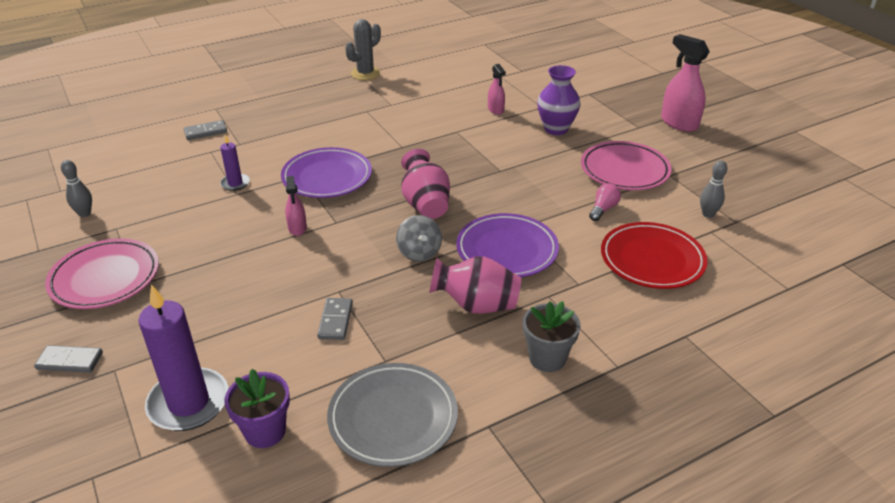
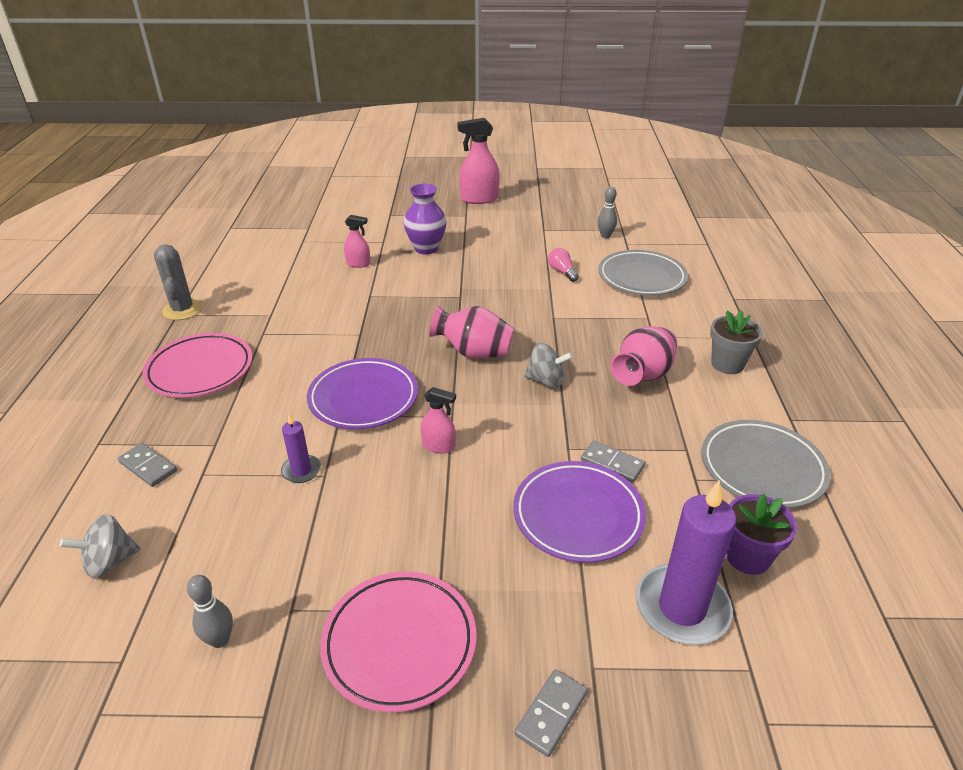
camera: 60 degrees left, 0 degrees up
grey domino [184,120,227,140] -> grey domino turned 60 degrees counterclockwise [118,443,177,487]
purple plate [456,213,559,277] -> purple plate moved to [513,461,646,563]
pink plate [581,141,672,190] -> pink plate moved to [142,333,253,398]
red plate [601,222,708,289] -> grey plate [599,250,688,296]
none -> grey spinning top [60,514,140,579]

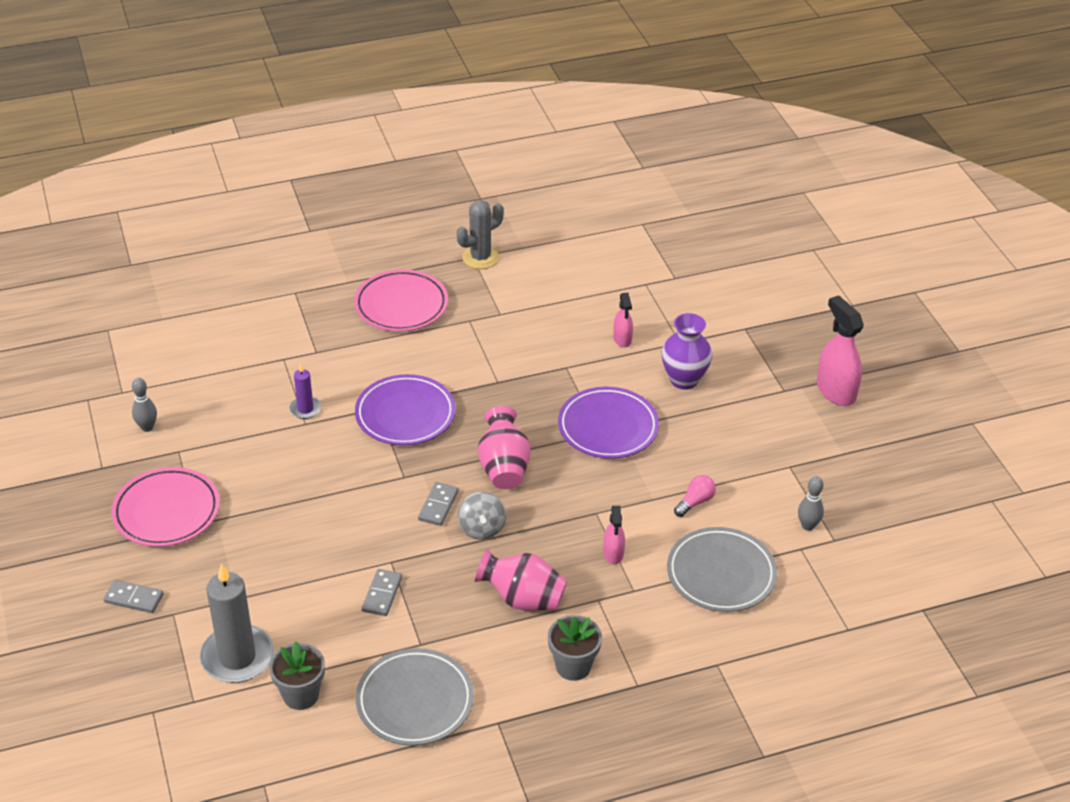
camera: 70 degrees right, 5 degrees up
grey spinning top [60,514,140,579] -> none
grey domino [118,443,177,487] -> grey domino moved to [418,482,458,526]
pink spray bottle [421,387,456,453] -> pink spray bottle moved to [603,506,625,564]
purple plate [513,461,646,563] -> purple plate moved to [558,387,659,459]
purple candle [636,480,736,645] -> grey candle [199,563,274,683]
purple flower pot [726,494,797,575] -> grey flower pot [269,641,325,710]

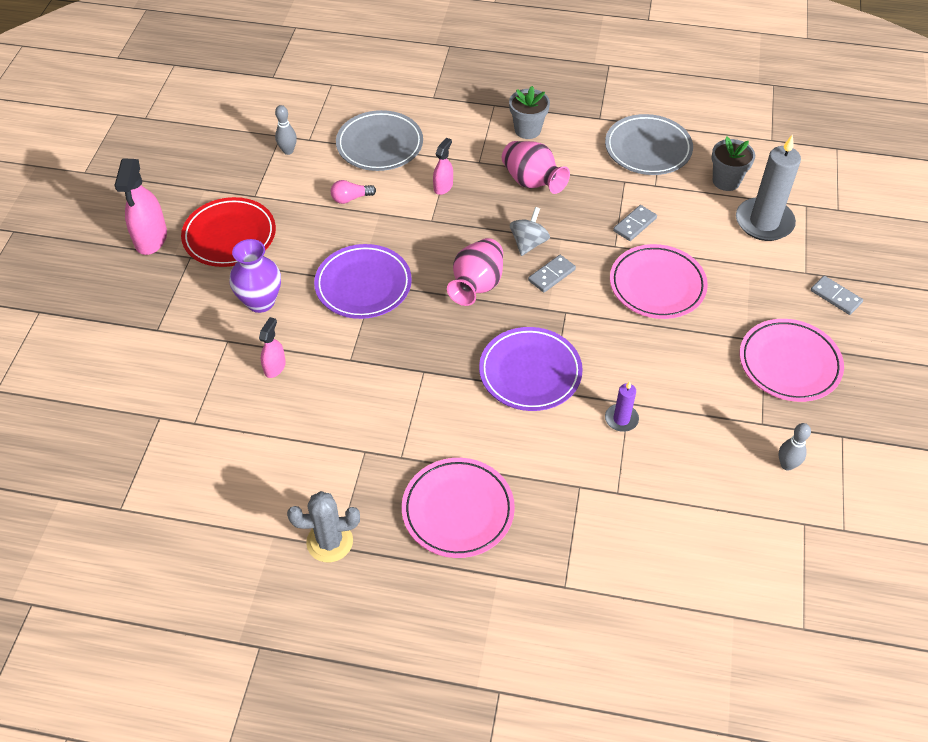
camera: 150 degrees left, 10 degrees up
none -> red plate [181,197,276,267]
none -> pink plate [610,244,708,319]

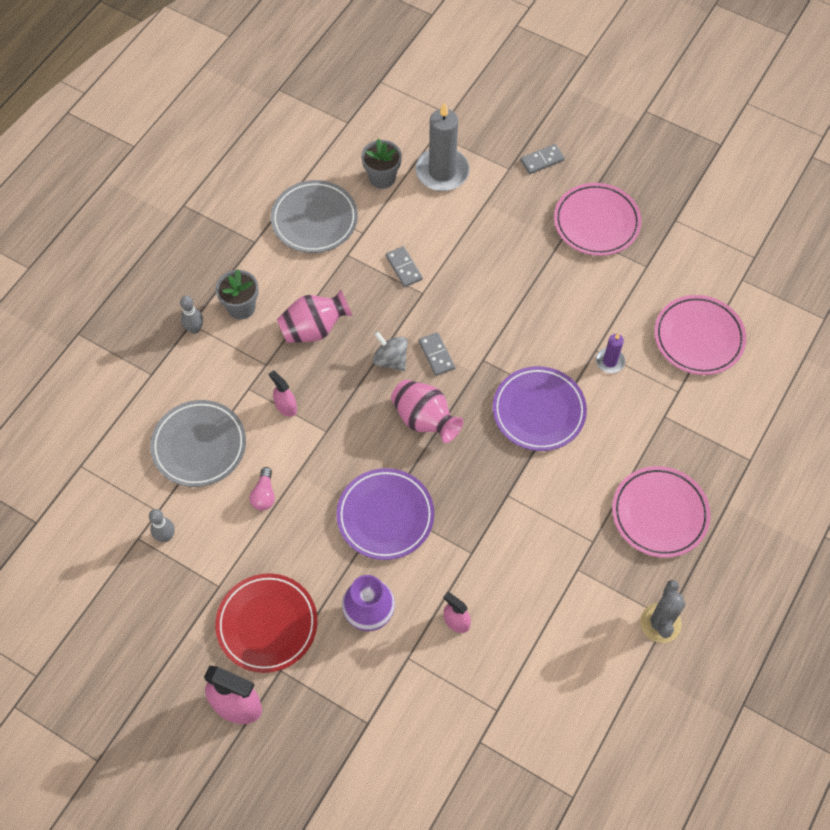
camera: 70 degrees left, 10 degrees up
pink plate [610,244,708,319] -> pink plate moved to [654,295,746,375]
grey bowling pin [779,423,811,471] -> grey bowling pin moved to [180,296,203,334]

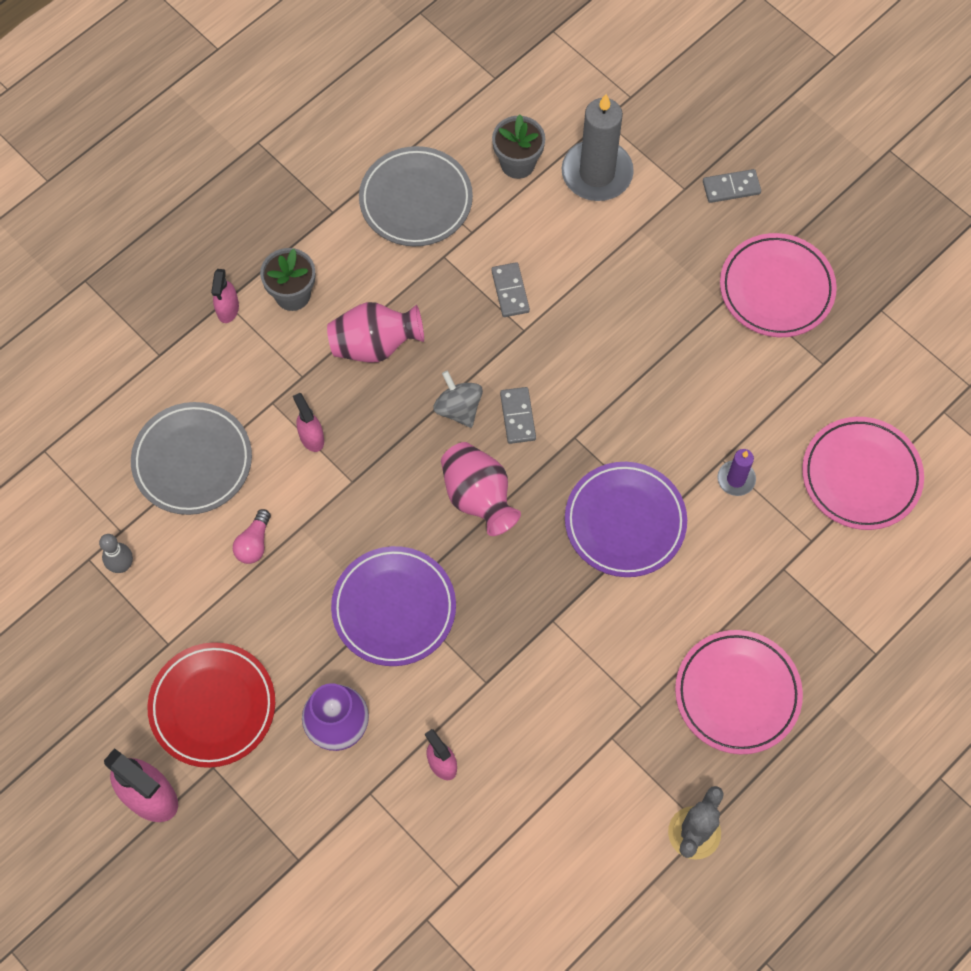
camera: 15 degrees right, 5 degrees up
grey bowling pin [180,296,203,334] -> pink spray bottle [211,269,239,323]

